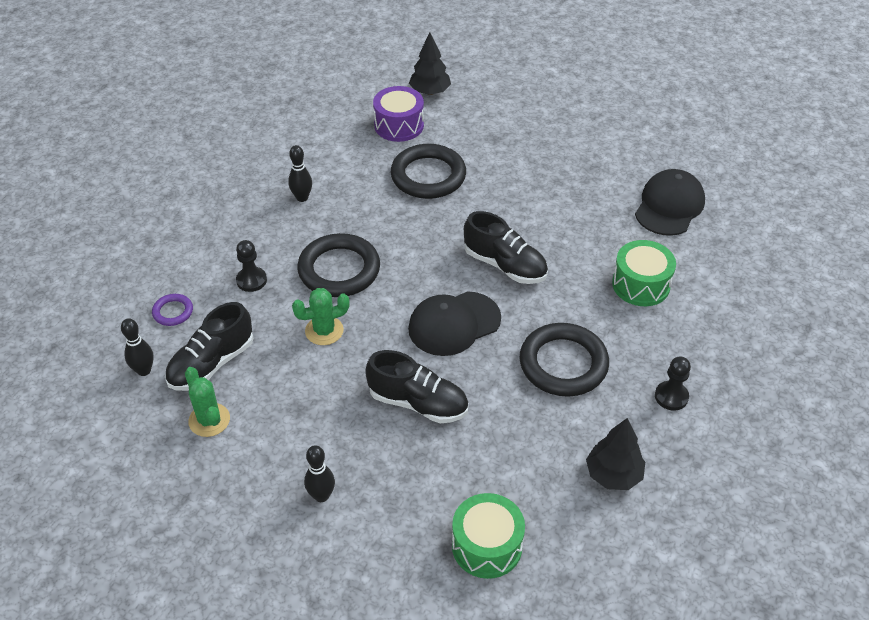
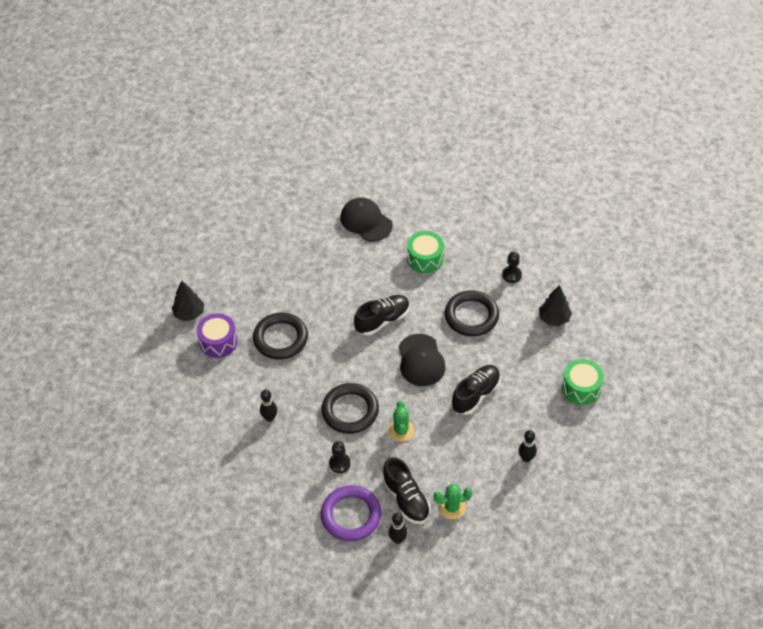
camera: 70 degrees left, 5 degrees up
purple ring [152,294,193,326] -> purple ring [321,485,381,541], size x2.10

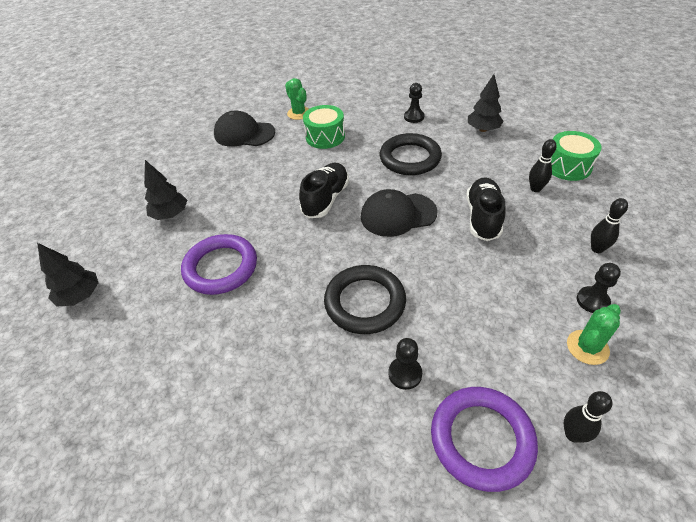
camera: 30 degrees left, 5 degrees down
purple drum [197,313,238,358] -> none
black ring [253,313,308,360] -> purple ring [181,234,257,295]
black bowling pin [260,390,277,422] -> black bowling pin moved to [529,139,557,192]
black shoe [382,457,430,524] -> none
green cactus [388,401,414,442] -> green cactus moved to [285,78,309,120]
black cap [399,334,446,386] -> black cap turned 120 degrees clockwise [361,189,438,237]
none -> black tree [144,160,187,220]
none -> black pawn [577,263,621,313]

